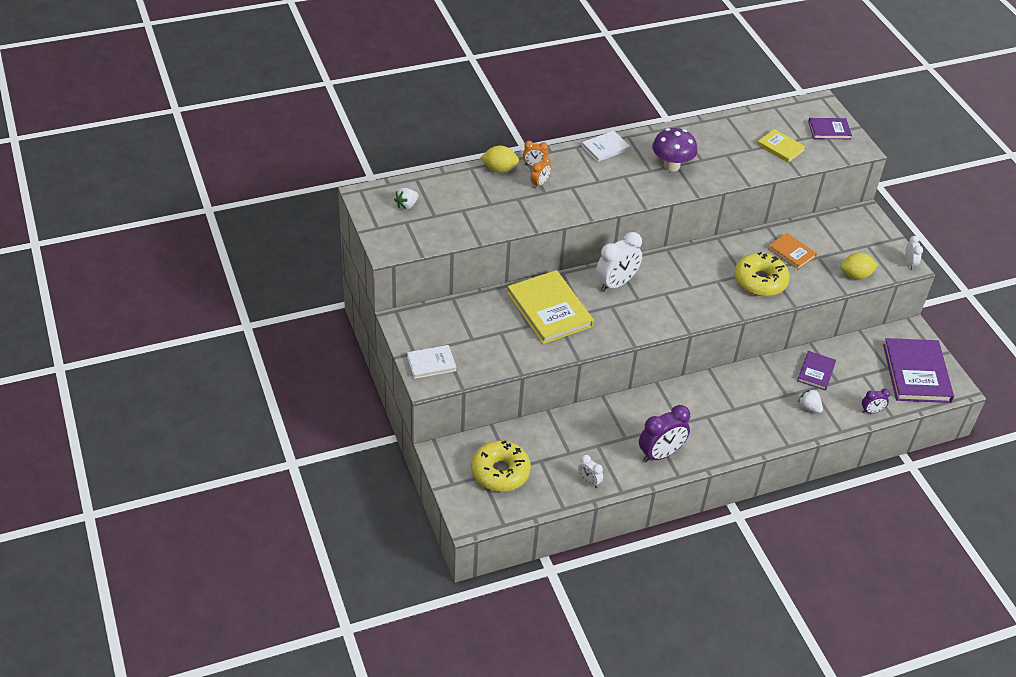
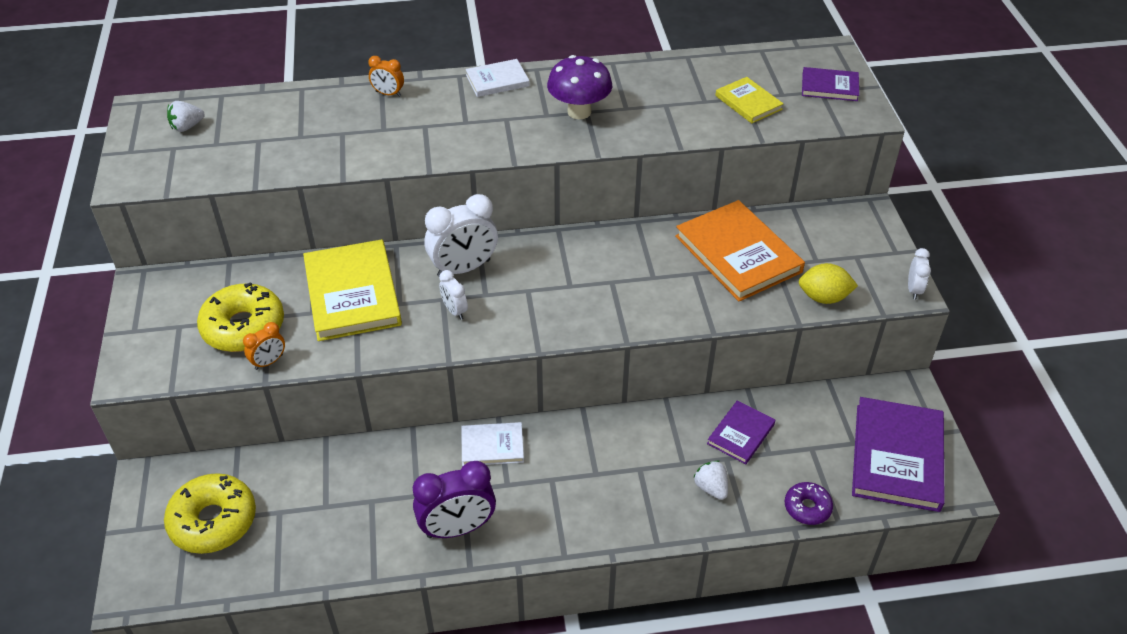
camera: 15 degrees right, 0 degrees up
white book [407,345,456,379] -> white book moved to [461,422,524,466]
yellow lemon [480,146,519,173] -> none
orange clock [531,156,551,189] -> orange clock moved to [243,322,285,370]
white clock [578,455,603,488] -> white clock moved to [439,270,468,320]
yellow donut [734,252,790,296] -> yellow donut moved to [197,282,284,352]
orange book [768,233,817,269] -> orange book [675,200,805,301], size x1.87
purple clock [862,389,890,414] -> purple donut [785,482,833,525]

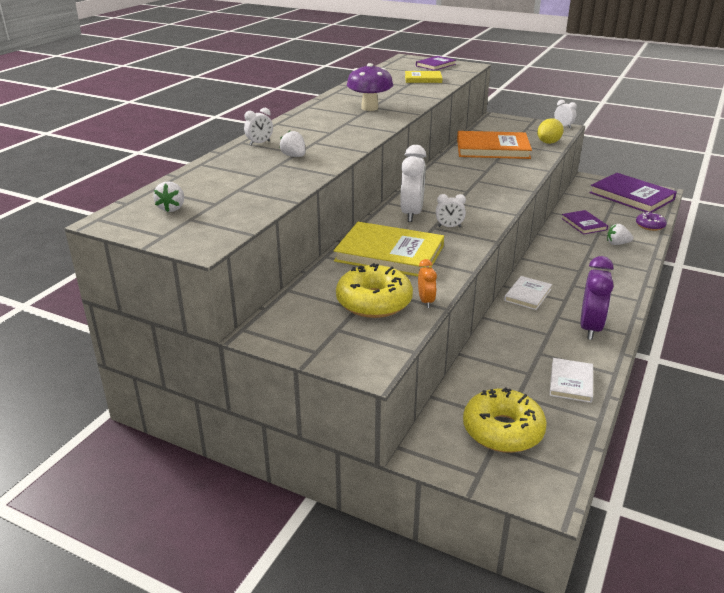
camera: 55 degrees left, 15 degrees down
orange clock [368,56,404,97] -> white clock [244,108,273,145]
white book [466,59,529,97] -> white book moved to [549,358,593,403]
none -> white strawberry [280,131,305,157]

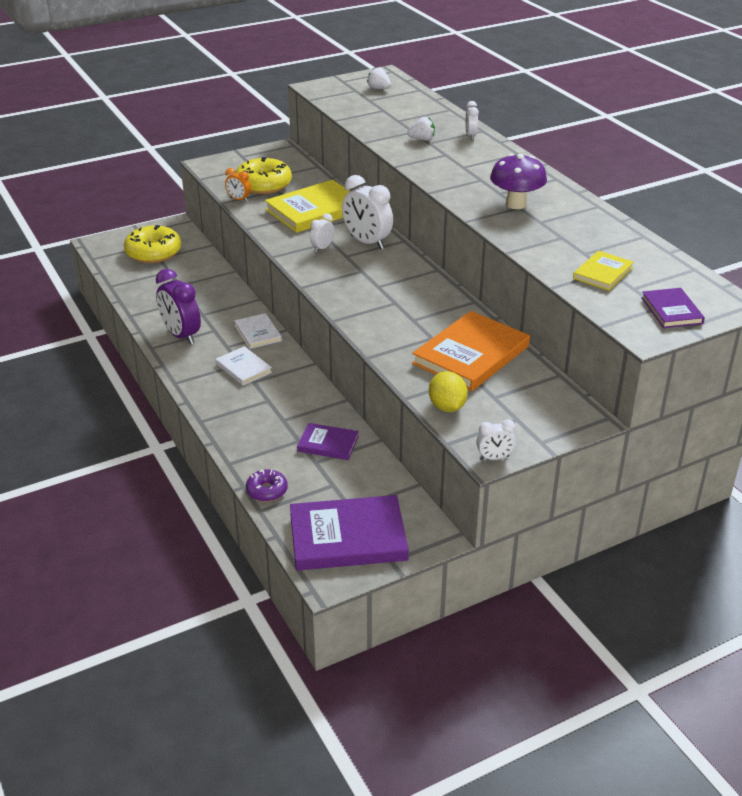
camera: 125 degrees right, 5 degrees up
white book [549,358,593,403] -> white book moved to [215,346,272,386]
white strawberry [607,224,633,245] -> none

